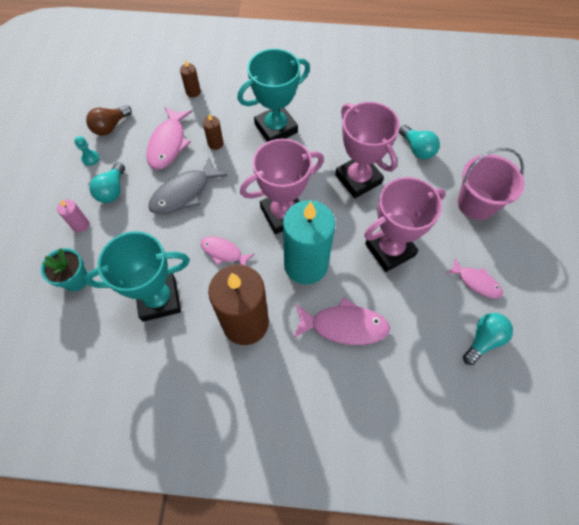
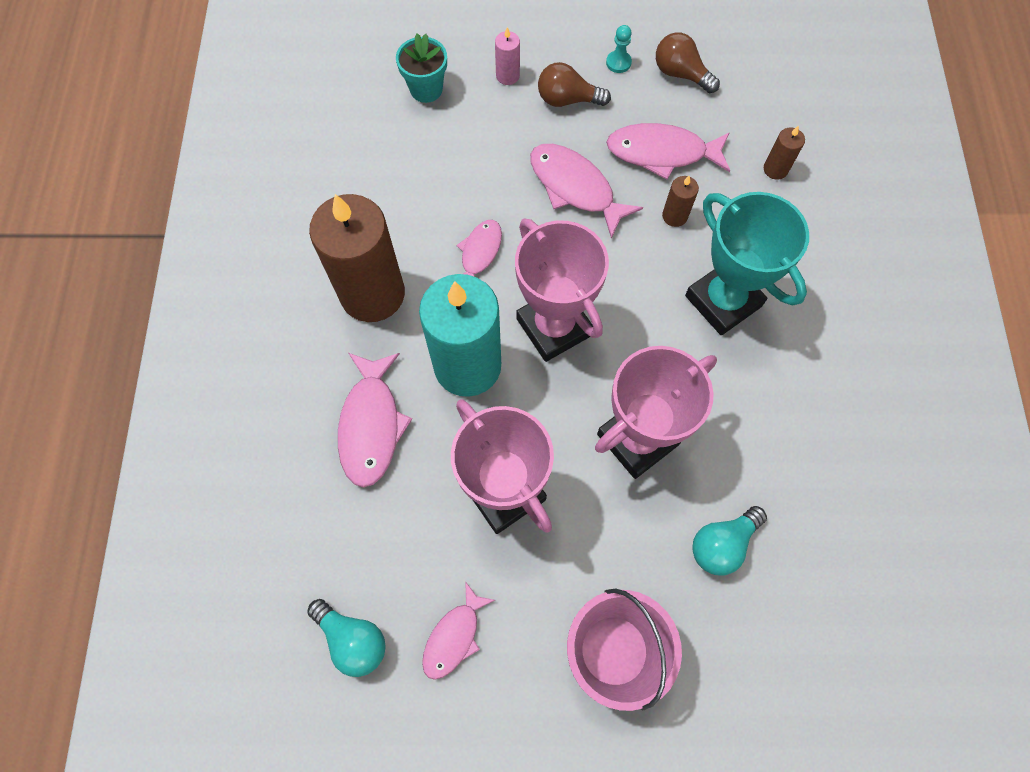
camera: 85 degrees right, 5 degrees up
turquoise trophy [85,231,190,322] -> none
turquoise light bulb [89,162,125,203] -> brown light bulb [538,62,611,107]
grey fish [148,157,228,214] -> pink fish [530,144,643,239]

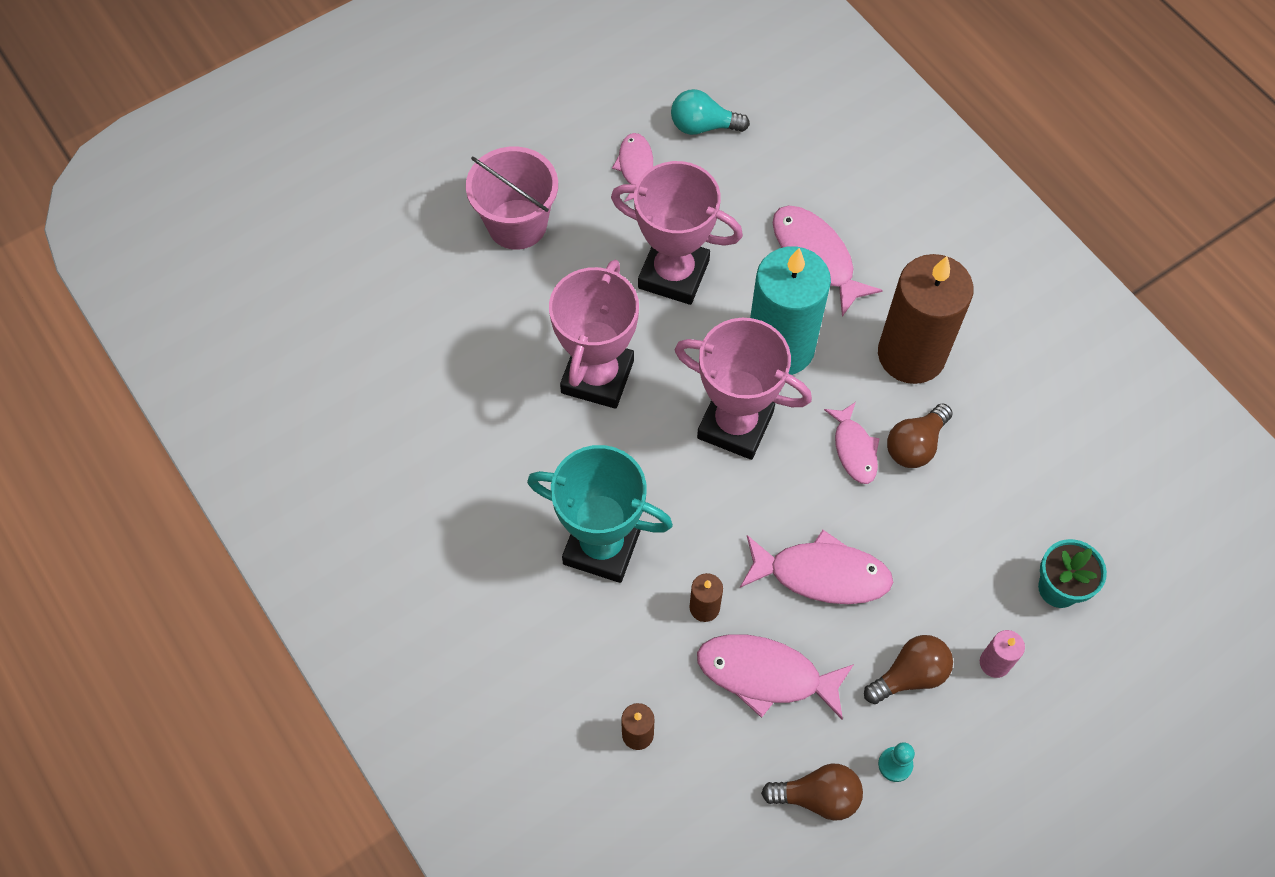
camera: 145 degrees right, 5 degrees down
pink fish [606,123,730,180] -> pink fish turned 135 degrees counterclockwise [697,634,854,720]
turquoise light bulb [692,506,767,575] -> none
none -> brown light bulb [887,403,953,468]

